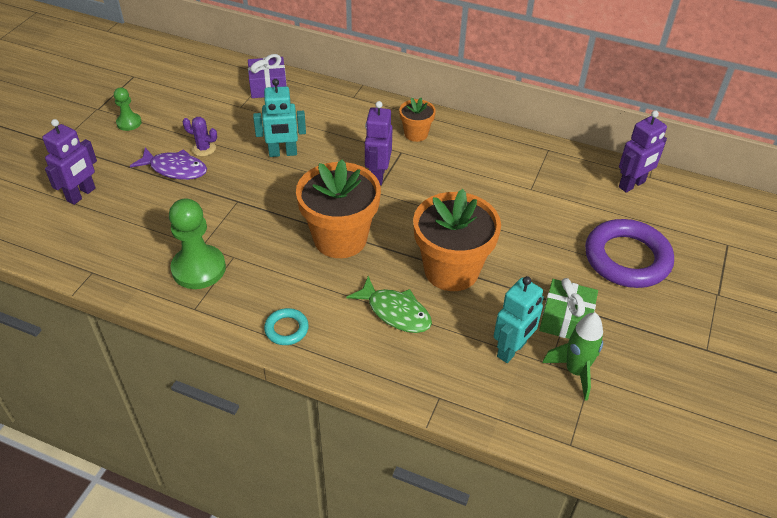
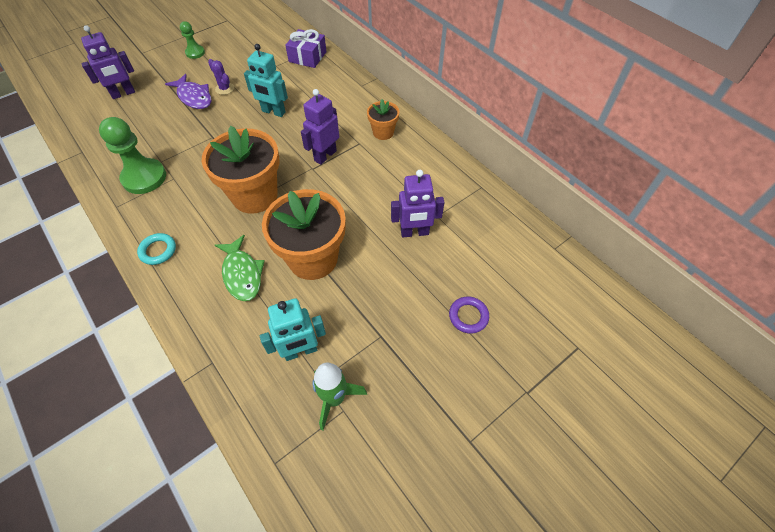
camera: 30 degrees right, 10 degrees up
green gift [539,278,598,339] -> none
purple ring [585,219,674,288] -> purple ring [449,296,489,334], size x0.47
purple robot [619,110,667,193] -> purple robot moved to [391,170,444,237]

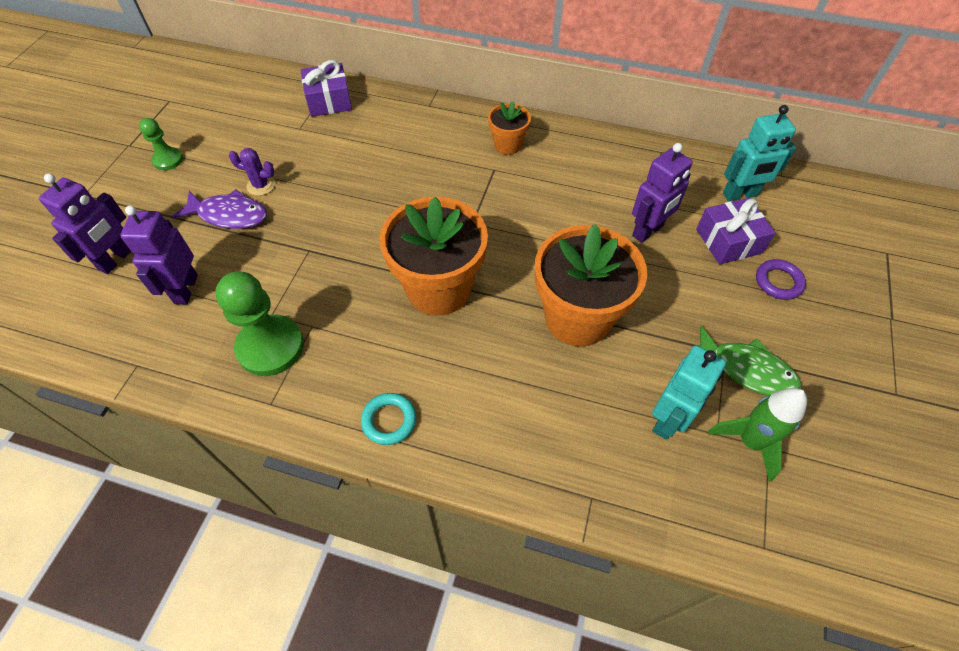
camera: 35 degrees left, 0 degrees up
green fish [215,235,265,301] -> green fish moved to [699,326,801,396]
turquoise robot [244,44,288,117] -> turquoise robot moved to [723,105,796,201]
purple robot [301,89,339,165] -> purple robot moved to [120,205,198,304]
none -> purple gift [696,198,775,265]

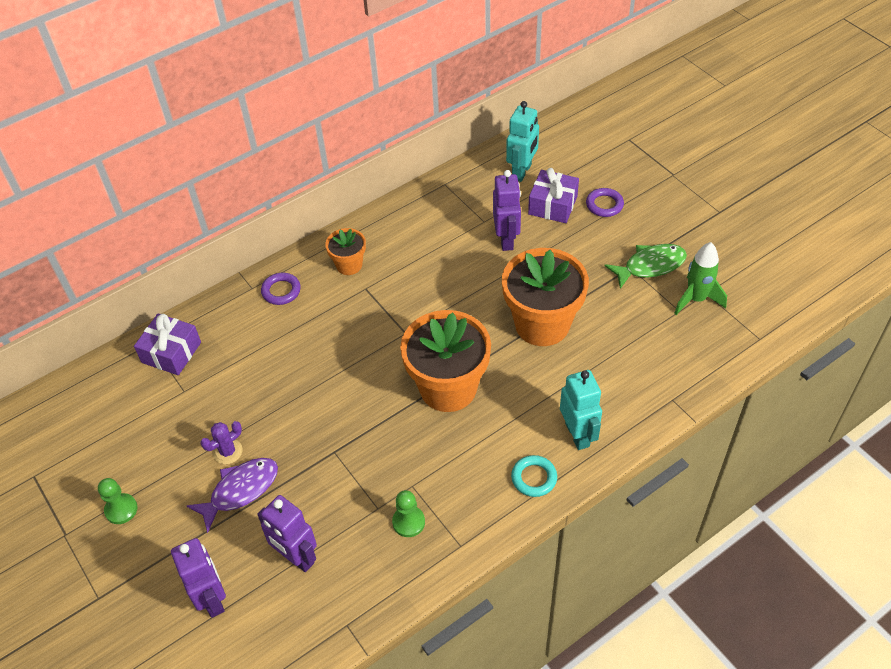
camera: 50 degrees left, 5 degrees down
green pawn [215,272,304,376] -> green pawn [392,490,425,537], size x0.54
turquoise robot [652,345,726,439] -> turquoise robot moved to [560,370,602,450]
none -> purple ring [261,273,301,305]

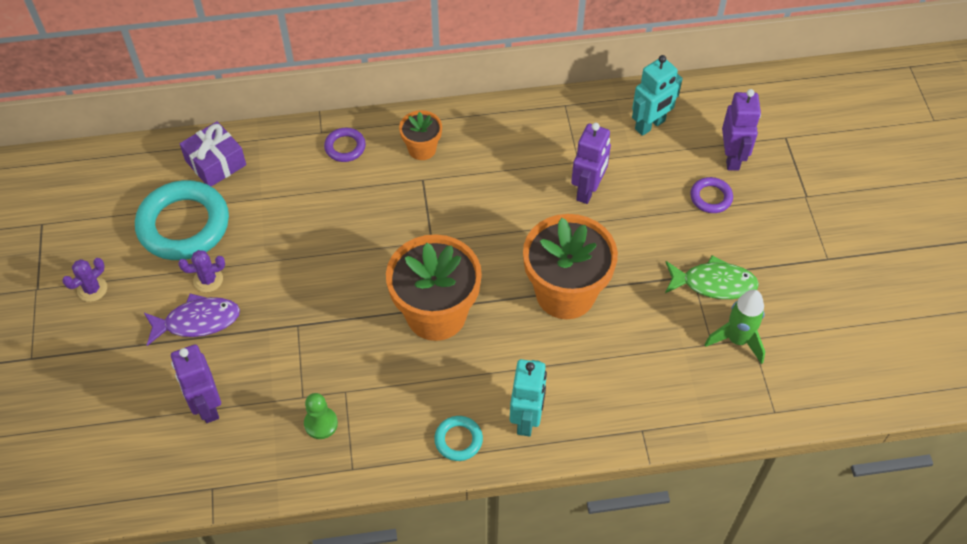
camera: 25 degrees right, 5 degrees up
green pawn [98,478,138,524] -> purple cactus [62,258,107,302]
purple robot [171,538,226,618] -> purple robot moved to [722,89,761,171]
purple gift [528,168,579,223] -> none
none -> turquoise ring [135,180,229,260]

